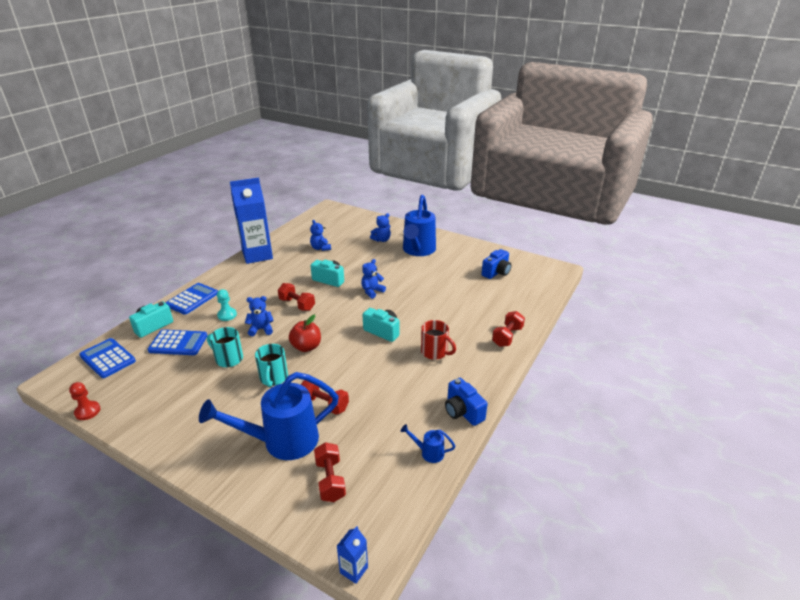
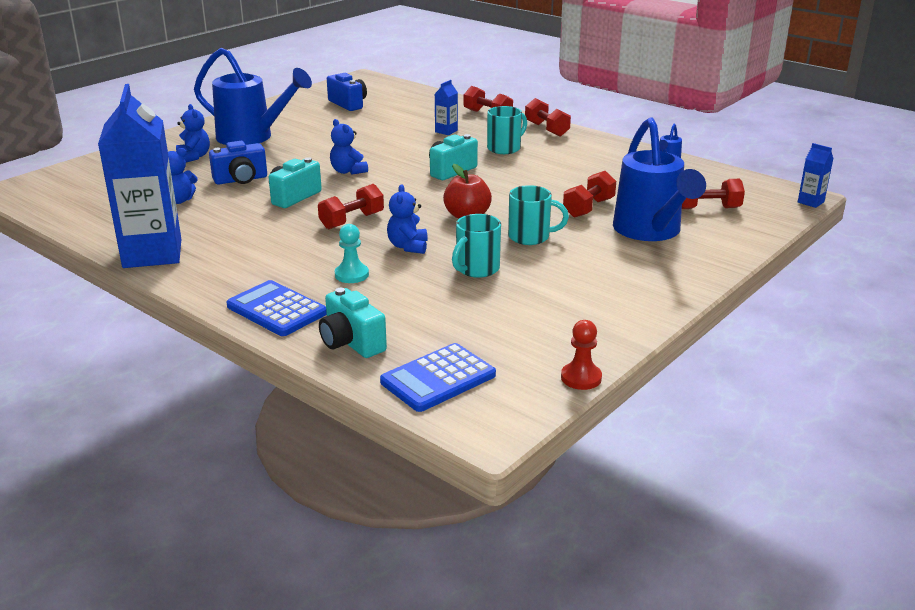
camera: 80 degrees left, 5 degrees down
blue calculator [148,329,208,355] -> none
red mug [421,320,456,360] -> turquoise mug [487,106,527,154]
blue camera [445,378,488,426] -> blue camera moved to [209,141,267,185]
none -> blue carton [435,80,458,135]
none -> red dumbbell [525,98,571,136]

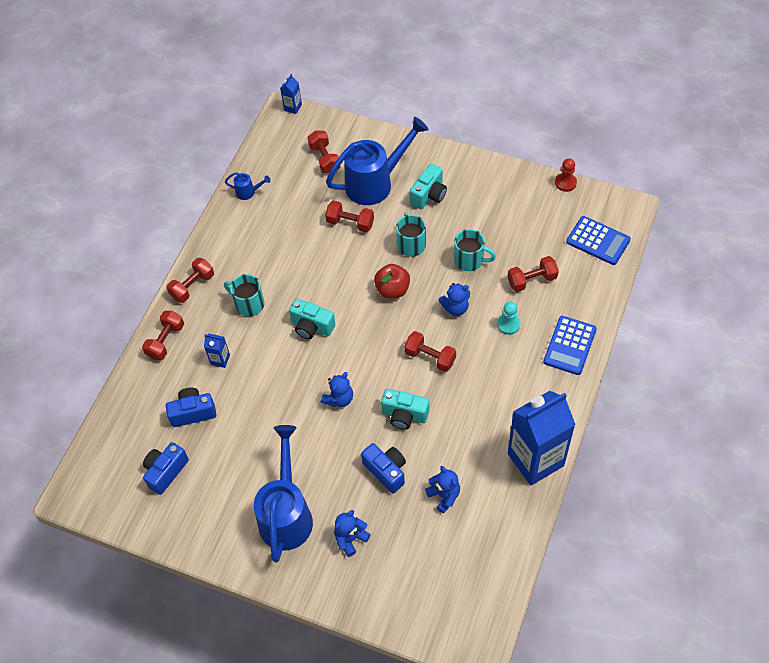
camera: 105 degrees left, 30 degrees up
turquoise camera [319,288,387,358] -> turquoise camera moved to [410,164,447,209]
none -> blue camera [166,387,216,427]
none -> red dumbbell [507,256,559,292]

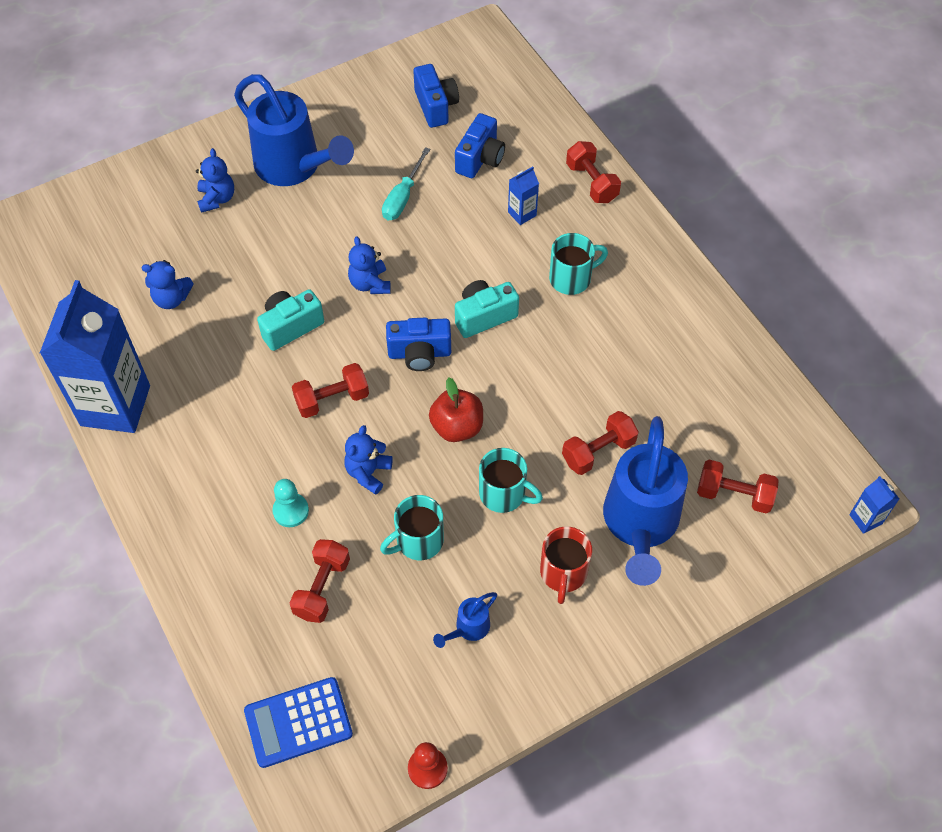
camera: 125 degrees right, 0 degrees up
red dumbbell [167,258,214,303] -> none
blue watering can [225,172,271,200] -> blue watering can moved to [433,592,497,648]
blue camera [361,443,406,493] -> blue camera moved to [386,318,451,371]
turquoise camera [410,164,447,209] -> red mug [540,526,592,604]
blue calculator [543,316,597,375] -> none
none -> turquoise screwdriver [382,147,430,220]

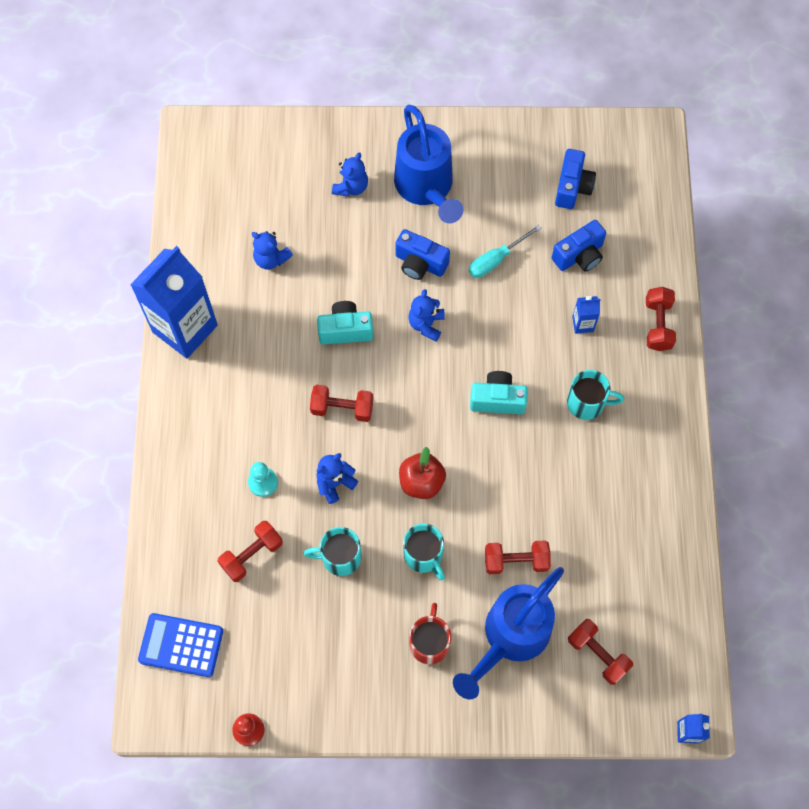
camera: 30 degrees right, 10 degrees up
blue camera [386,318,451,371] -> blue camera moved to [395,229,450,280]
blue watering can [433,592,497,648] -> none
red mug [540,526,592,604] -> red mug turned 150 degrees clockwise [409,603,451,664]

